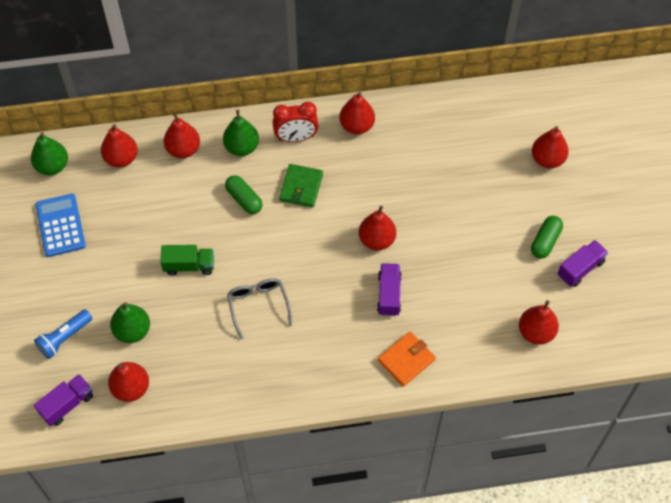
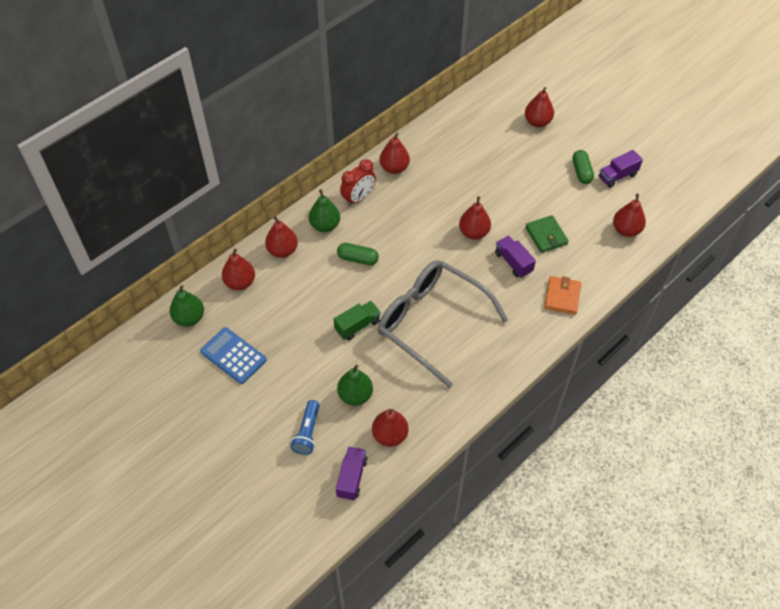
camera: 35 degrees left, 5 degrees down
grey glasses [227,278,292,340] -> grey glasses [378,260,508,388], size x2.15
green wallet [279,164,323,208] -> green wallet moved to [525,215,569,253]
purple truck [558,240,608,287] -> purple truck turned 135 degrees counterclockwise [599,150,643,188]

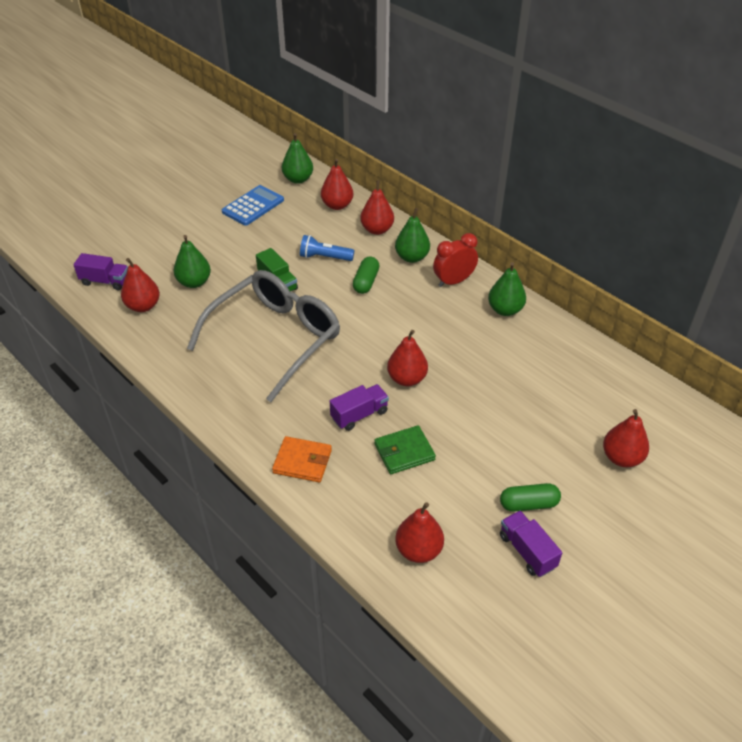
camera: 90 degrees right, 10 degrees down
blue flashlight [290,400,320,455] -> blue flashlight moved to [300,235,354,261]
red clock [340,159,376,206] -> red clock turned 105 degrees clockwise [433,233,478,287]
red pear [380,133,410,174] -> green pear [488,262,526,316]

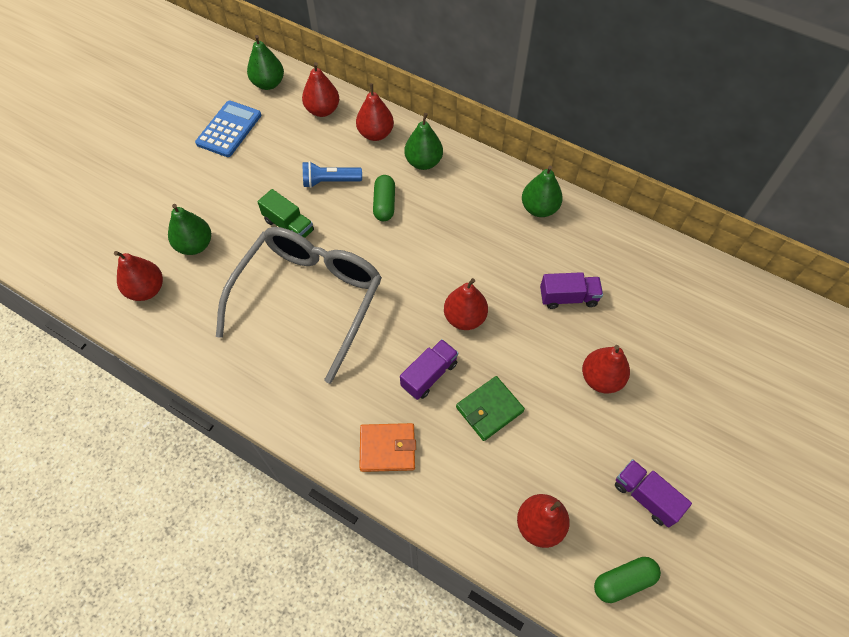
camera: 15 degrees left, 15 degrees up
purple truck [73,253,128,290] -> purple truck moved to [540,272,603,309]
red clock [433,233,478,287] -> none
green capsule [500,483,561,512] -> green capsule moved to [594,557,661,603]
red pear [603,409,649,467] -> red pear moved to [582,345,630,393]

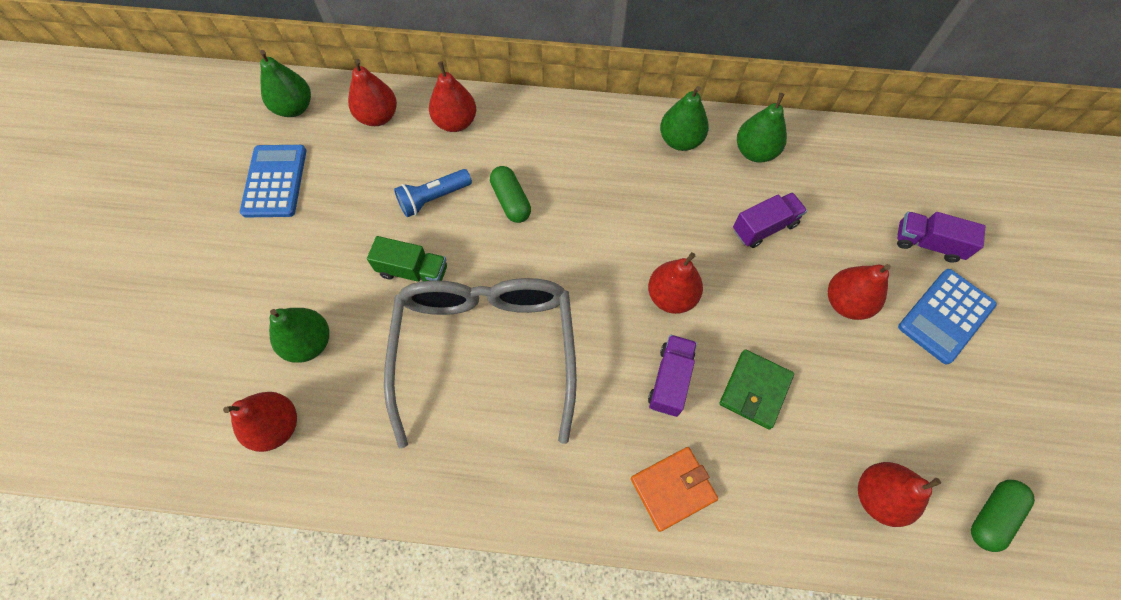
camera: 25 degrees left, 5 degrees up
green pear [404,113,443,170] -> green pear moved to [737,93,787,163]
purple truck [615,459,692,527] -> purple truck moved to [897,212,985,263]
none -> blue calculator [898,269,997,365]

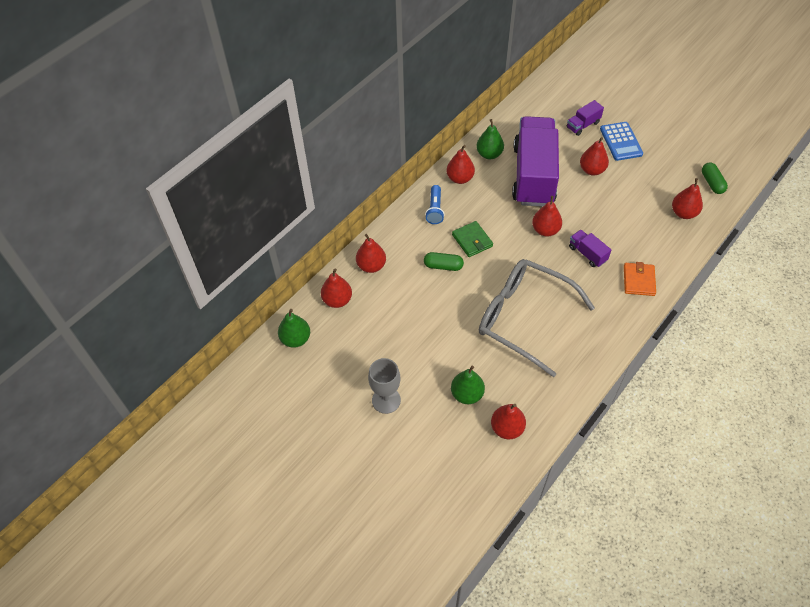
camera: 55 degrees left, 10 degrees down
blue calculator [240,145,306,217] -> none
green truck [367,236,447,282] -> none
blue flashlight [394,169,472,217] -> blue flashlight moved to [425,185,445,224]
green pear [660,86,709,151] -> red pear [447,145,475,184]
green wallet [719,349,794,430] -> green wallet moved to [452,221,493,257]
purple truck [733,192,807,248] -> purple truck [512,116,559,207], size x2.48
none -> grey goblet [368,358,401,414]

